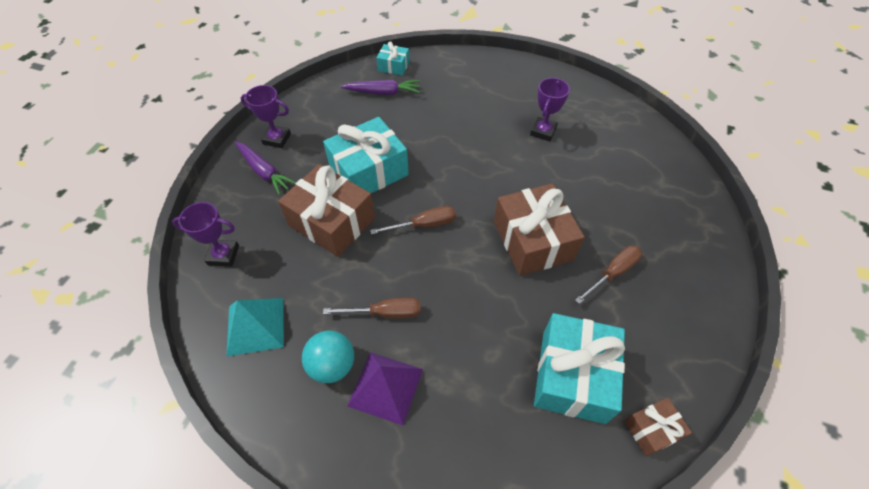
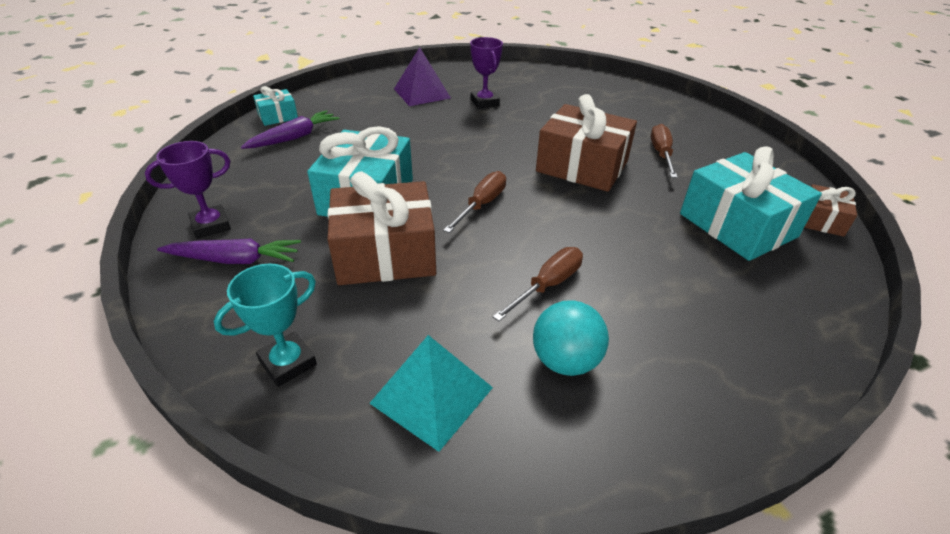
camera: 45 degrees left, 15 degrees down
purple trophy [172,202,239,266] -> turquoise trophy [214,264,317,387]
purple pyramid [347,352,423,425] -> purple pyramid moved to [394,47,451,106]

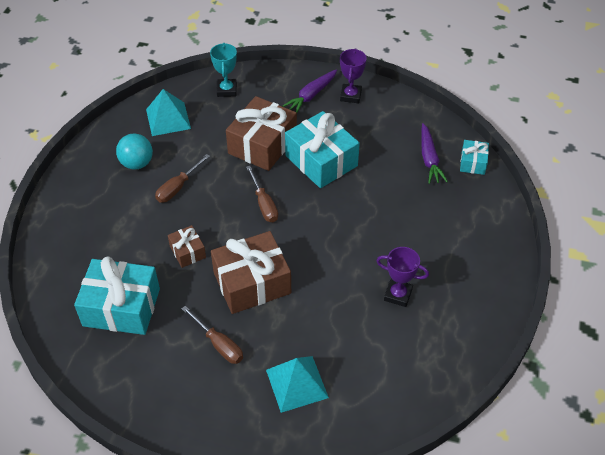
camera: 130 degrees right, 10 degrees up
purple pyramid [394,47,451,106] -> none
brown screwdriver [493,247,583,321] -> brown screwdriver turned 45 degrees clockwise [155,154,210,203]
brown gift [804,184,857,237] -> brown gift moved to [168,225,206,268]
none -> turquoise pyramid [266,356,329,413]

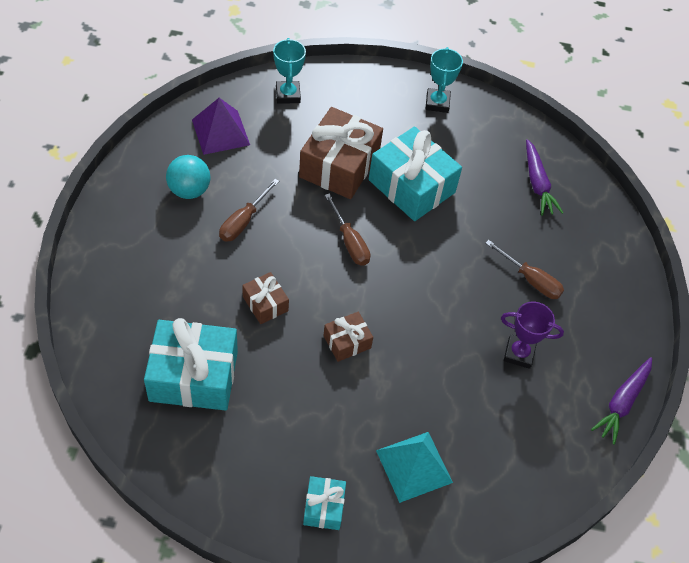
camera: 10 degrees left, 5 degrees up
turquoise pyramid [146,89,191,136] -> purple pyramid [192,98,250,155]
brown screwdriver [181,306,243,364] -> brown screwdriver moved to [485,240,564,299]
brown gift [211,231,291,314] -> brown gift [323,312,373,362], size x0.50
purple carrot [282,69,337,112] -> purple carrot moved to [591,357,652,445]
purple trophy [340,48,367,103] -> turquoise trophy [426,47,463,113]
turquoise gift [460,140,489,175] -> turquoise gift moved to [303,476,346,530]

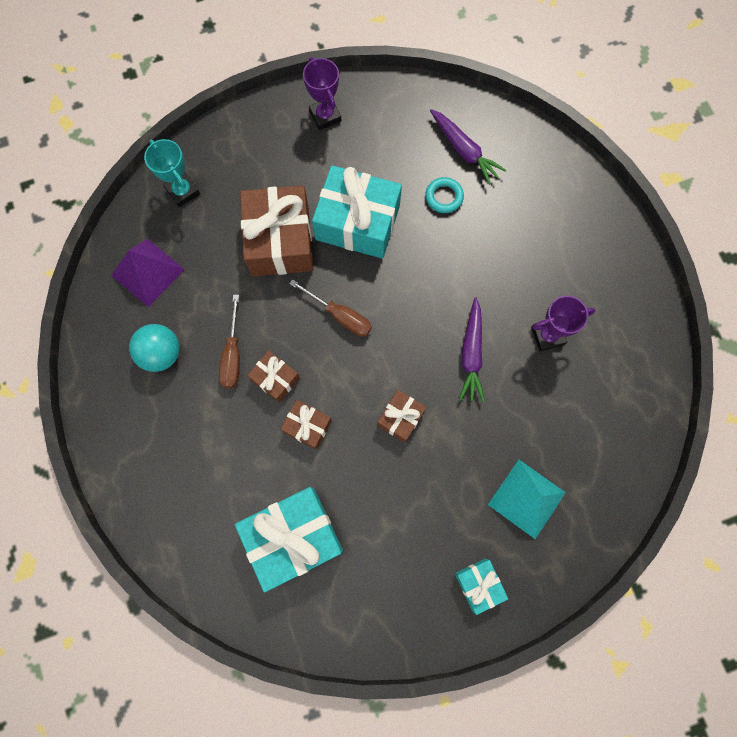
camera: 25 degrees left, 20 degrees up
turquoise trophy [426,47,463,113] -> purple trophy [303,57,342,130]
brown screwdriver [485,240,564,299] -> none
purple carrot [591,357,652,445] -> purple carrot moved to [459,297,485,402]
none -> brown gift [247,350,300,403]
none -> turquoise ring [425,177,464,213]

